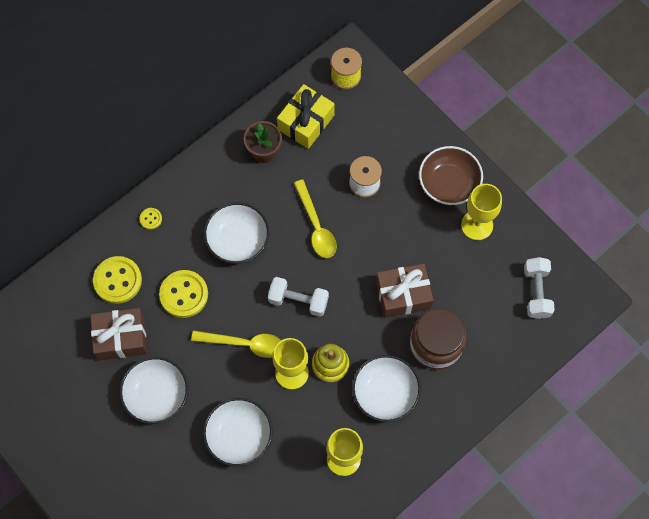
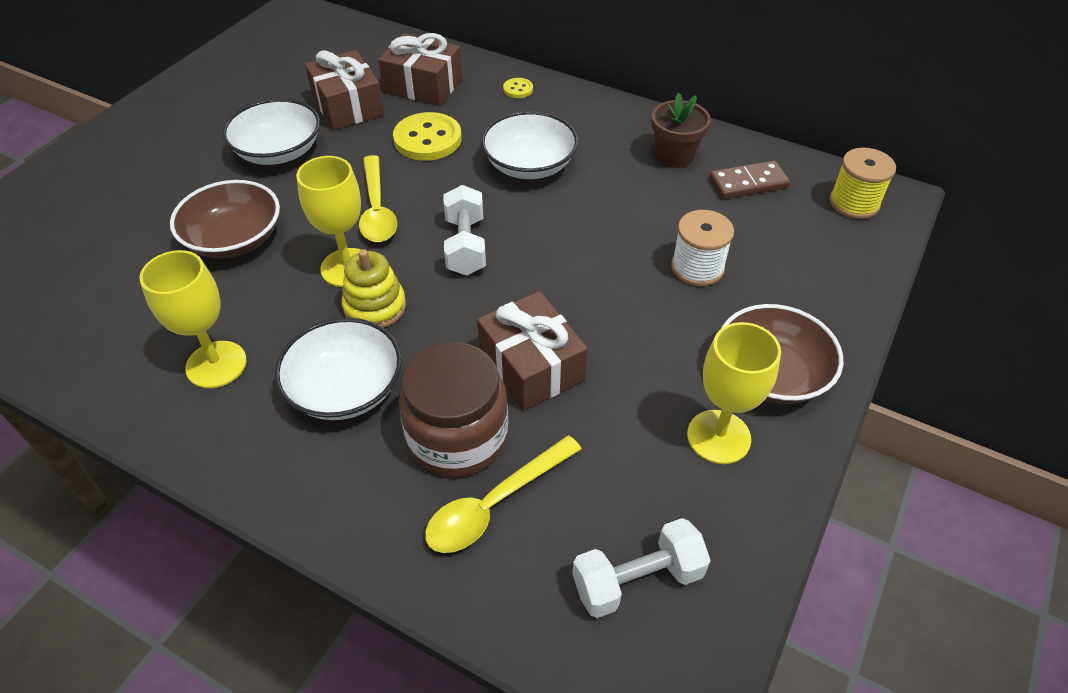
camera: 70 degrees right, 20 degrees down
yellow button [93,256,142,304] -> brown gift [378,33,462,106]
white bowl [203,398,273,467] -> brown bowl [170,180,280,258]
yellow gift [277,84,335,149] -> brown domino [709,161,790,199]
yellow spoon [294,179,337,258] -> yellow spoon moved to [425,435,581,553]

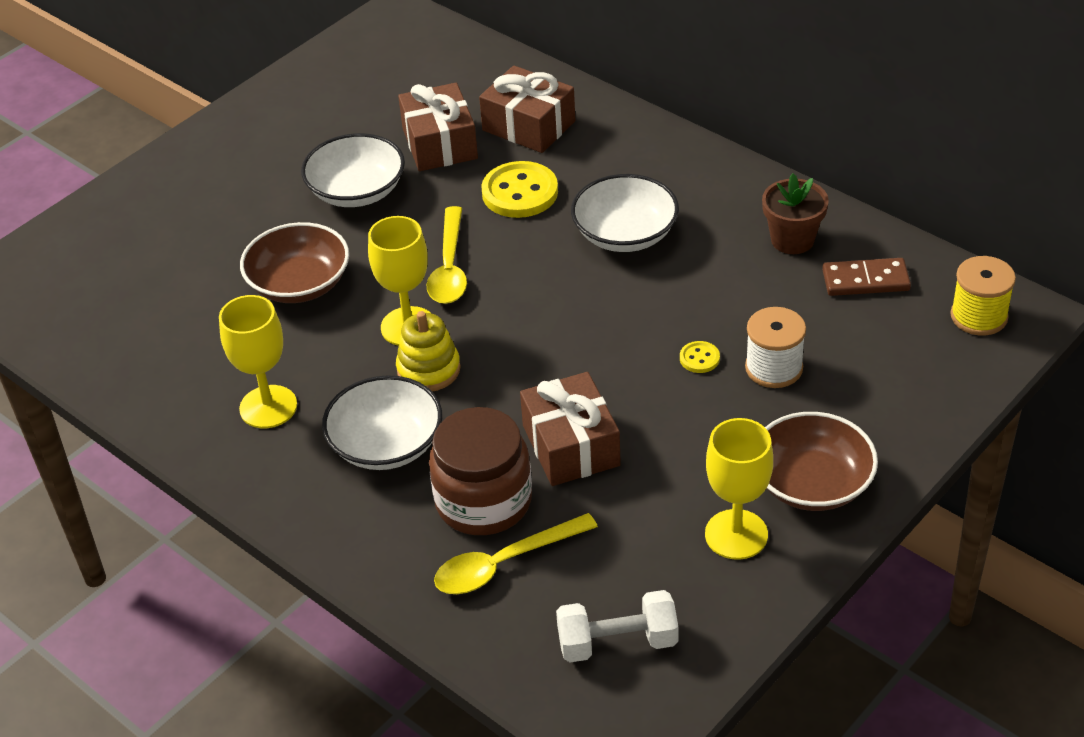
camera: 15 degrees right, 5 degrees down
white dumbbell [444,185,486,276] -> none
yellow button [503,78,533,98] -> yellow button moved to [680,341,720,373]

